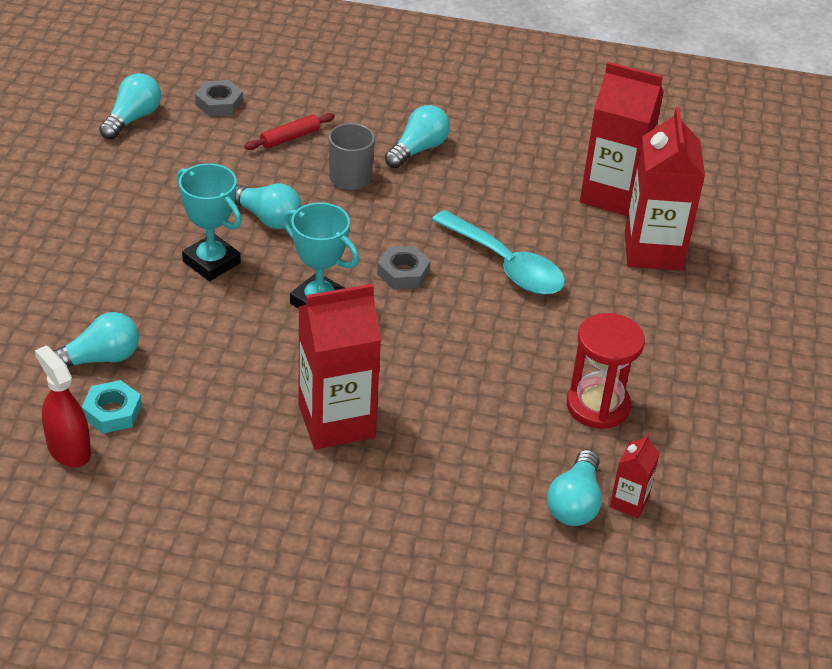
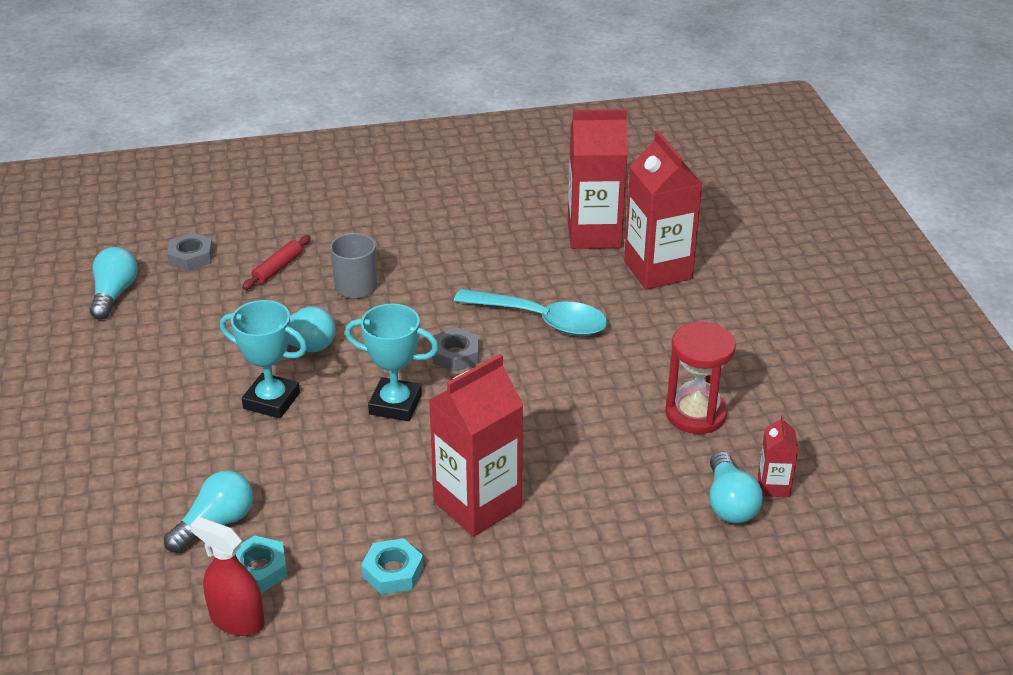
camera: 20 degrees left, 5 degrees down
turquoise light bulb [385,105,450,168] -> none
none -> turquoise nut [361,538,424,595]

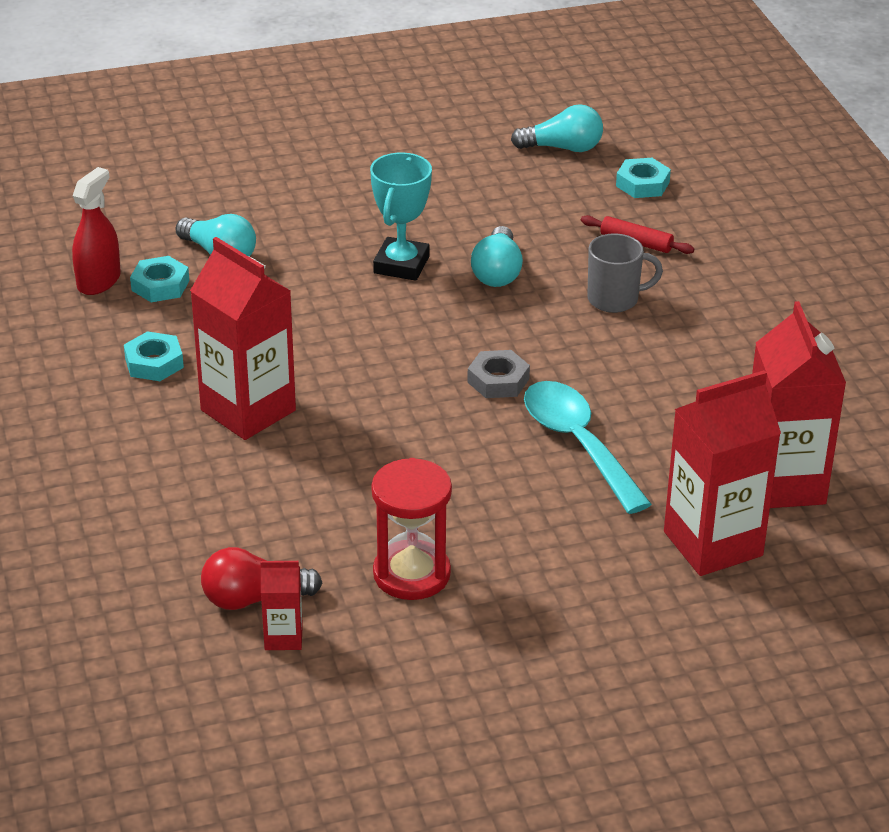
camera: 85 degrees right, 0 degrees up
grey nut [167,233,213,271] -> turquoise nut [616,158,671,198]
turquoise trophy [345,304,439,421] -> none
turquoise spoon [454,289,608,336] -> turquoise spoon turned 135 degrees clockwise [524,381,652,514]
turquoise light bulb [710,451,763,523] -> red light bulb [201,547,322,610]

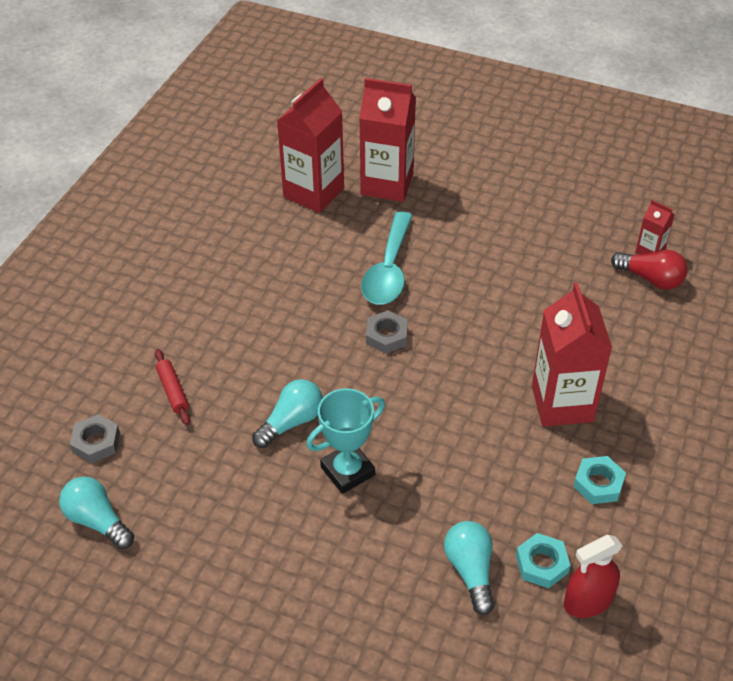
camera: 140 degrees left, 10 degrees up
red hourglass [371,458,452,600] -> none
grey mug [587,234,663,313] -> none
turquoise nut [616,158,671,198] -> grey nut [70,414,120,463]

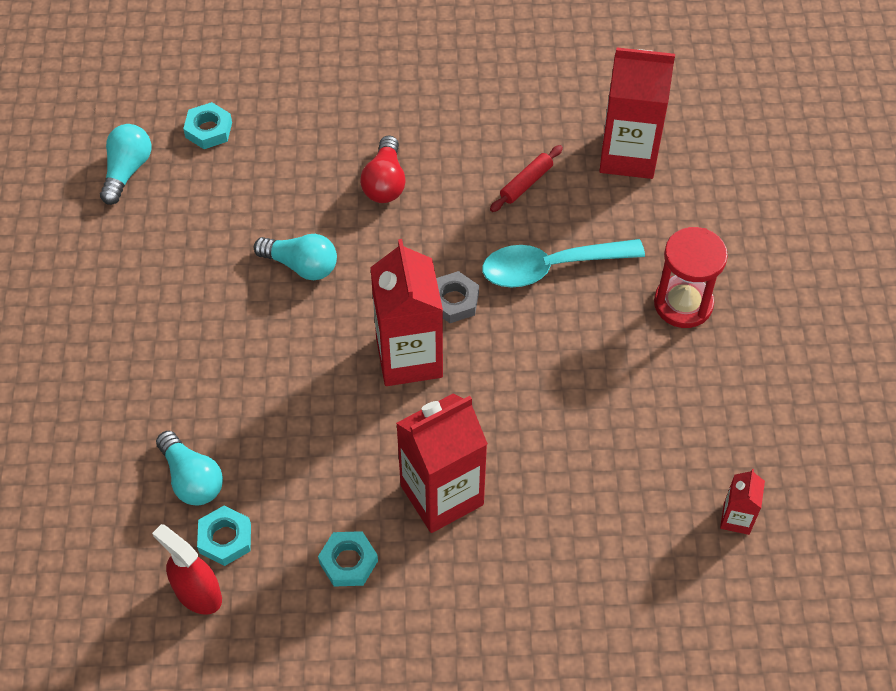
camera: 65 degrees right, 10 degrees up
grey nut [70,414,120,463] -> turquoise nut [183,102,232,149]
red rolling pin [155,349,190,425] -> red rolling pin moved to [490,145,563,212]
turquoise trophy [306,388,385,494] -> none
red carton [359,78,416,202] -> red carton moved to [370,239,443,386]
turquoise light bulb [444,521,494,615] -> turquoise light bulb turned 90 degrees clockwise [156,431,223,506]
red light bulb [611,250,688,290] -> red light bulb moved to [360,135,406,203]
none -> red hourglass [654,227,728,328]

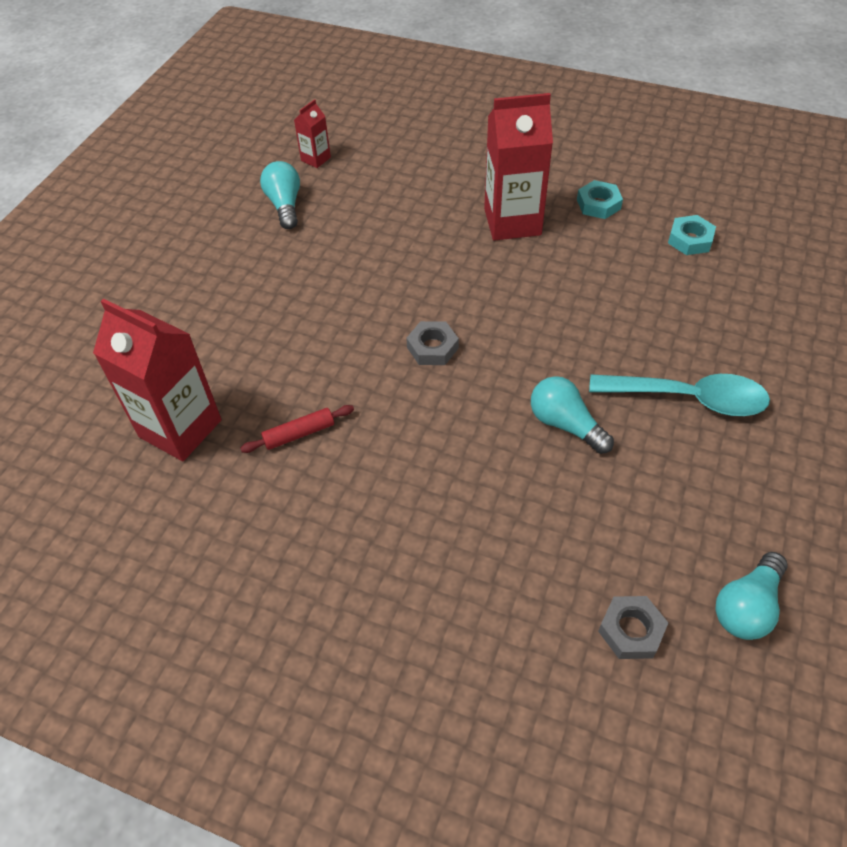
camera: 155 degrees left, 5 degrees down
red spray bottle [152,524,222,615] -> none
turquoise light bulb [156,431,223,506] -> turquoise light bulb moved to [260,161,300,229]
turquoise nut [183,102,232,149] -> grey nut [598,596,668,659]
red light bulb [360,135,406,203] -> none
red carton [370,239,443,386] -> none
turquoise spoon [482,239,645,288] -> turquoise spoon moved to [589,374,770,416]
red hourglass [654,227,728,328] -> none

